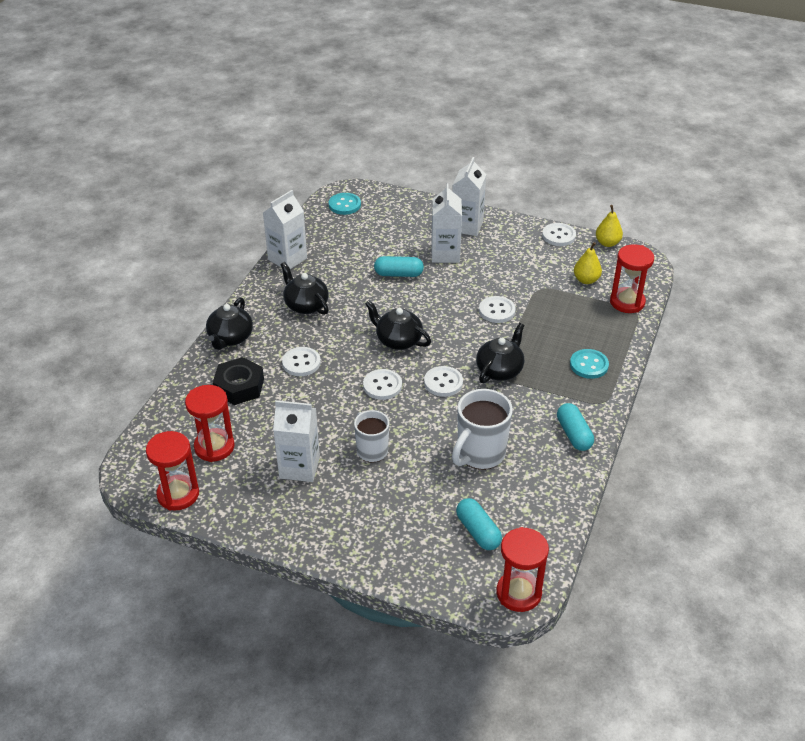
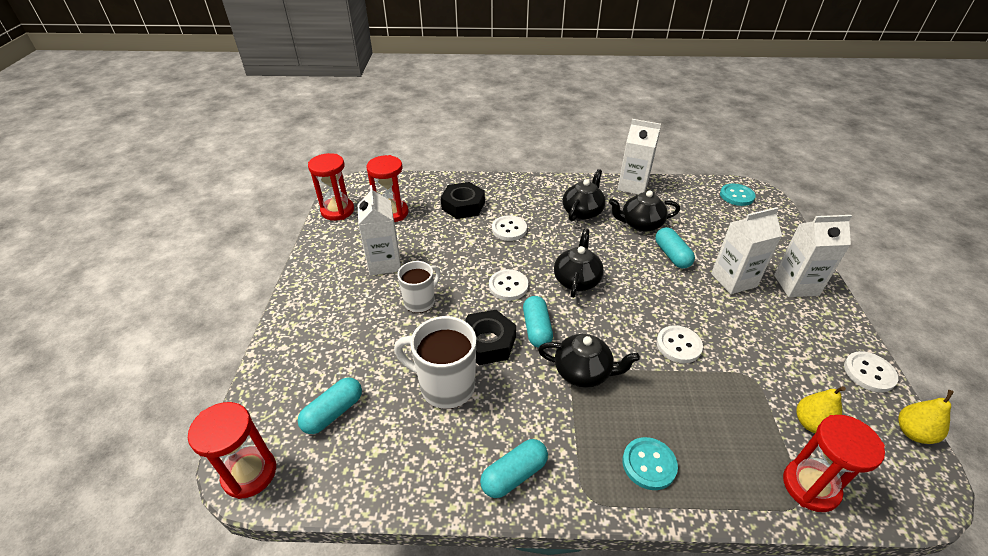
camera: 70 degrees right, 0 degrees up
black teapot [206,298,253,350] -> black teapot moved to [609,190,680,232]
white button [424,366,463,397] -> turquoise capsule [523,296,553,348]
none -> black nut [465,310,516,365]

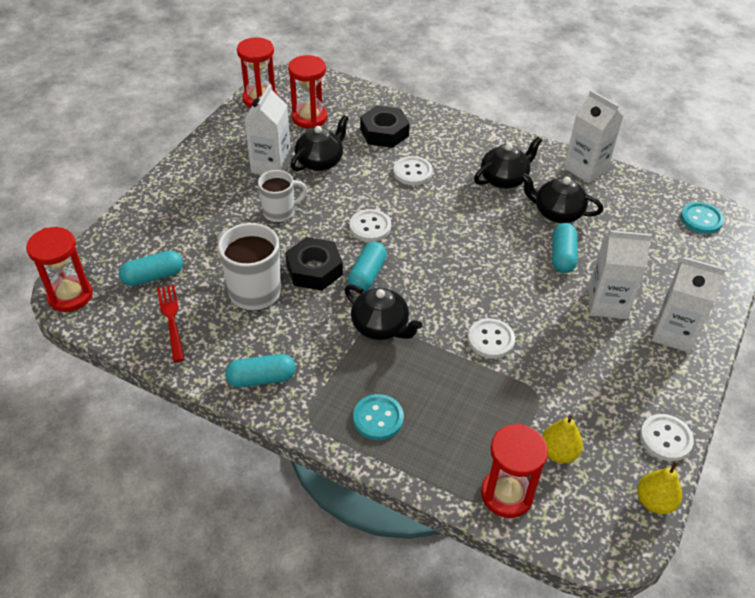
camera: 25 degrees right, 5 degrees up
black teapot [554,229,604,298] -> black teapot moved to [291,115,349,171]
none -> red fork [157,284,185,362]

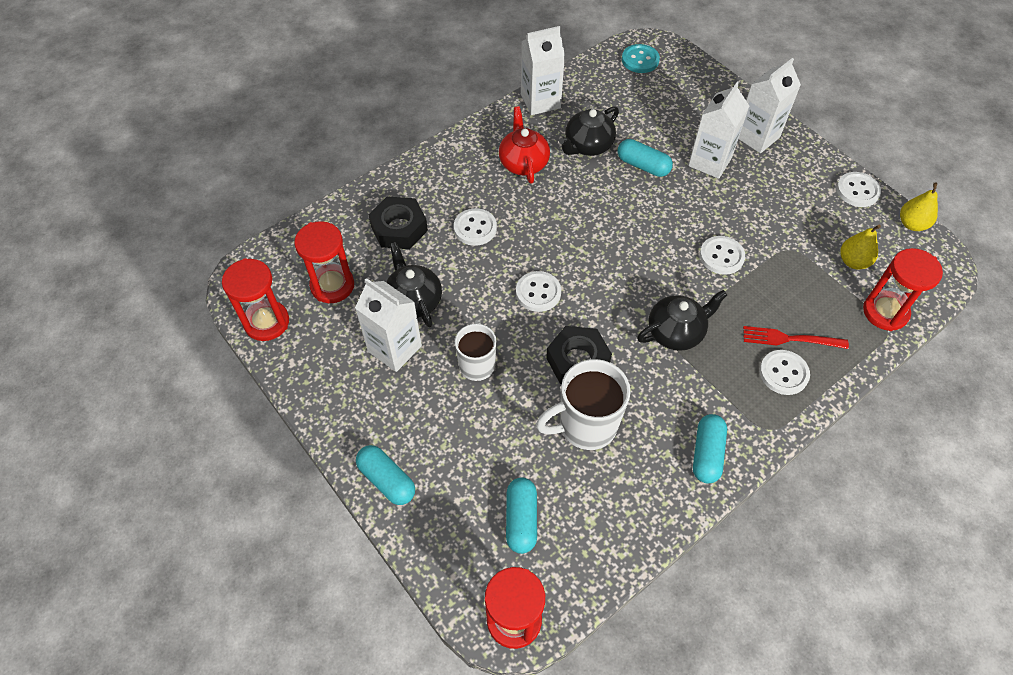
camera: 65 degrees left, 10 degrees up
red fork [157,284,185,362] -> red fork moved to [743,326,849,349]
turquoise capsule [348,242,387,292] -> turquoise capsule moved to [356,445,415,505]
turquoise button [353,394,404,440] -> white button [760,350,810,395]
black teapot [474,137,542,189] -> red teapot [499,106,550,184]

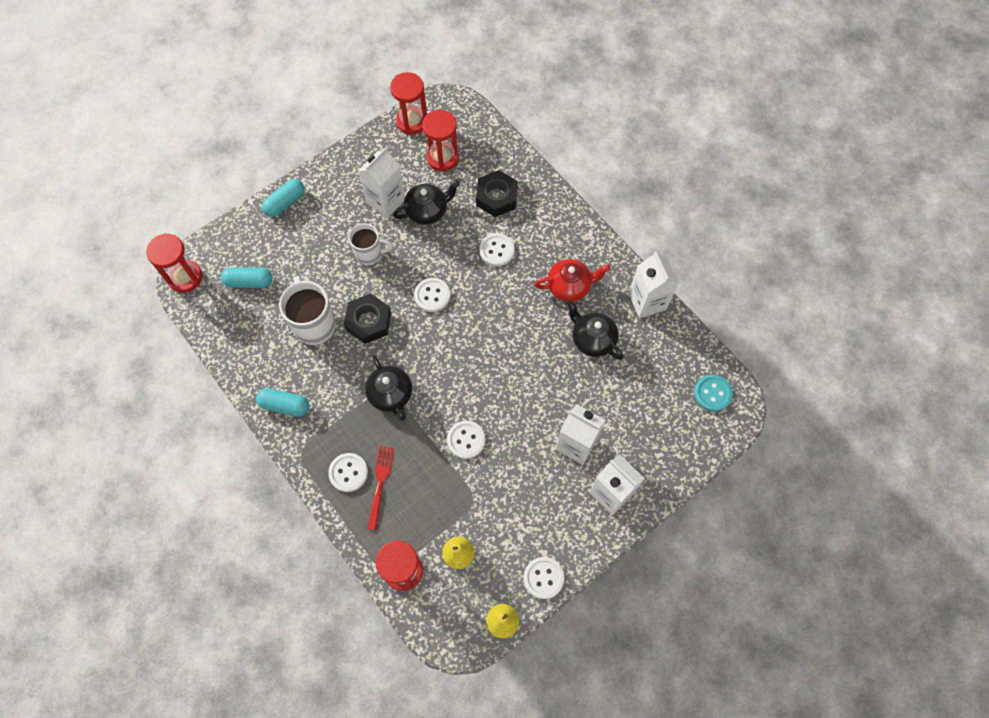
camera: 90 degrees right, 10 degrees up
turquoise capsule [617,139,673,177] -> none

